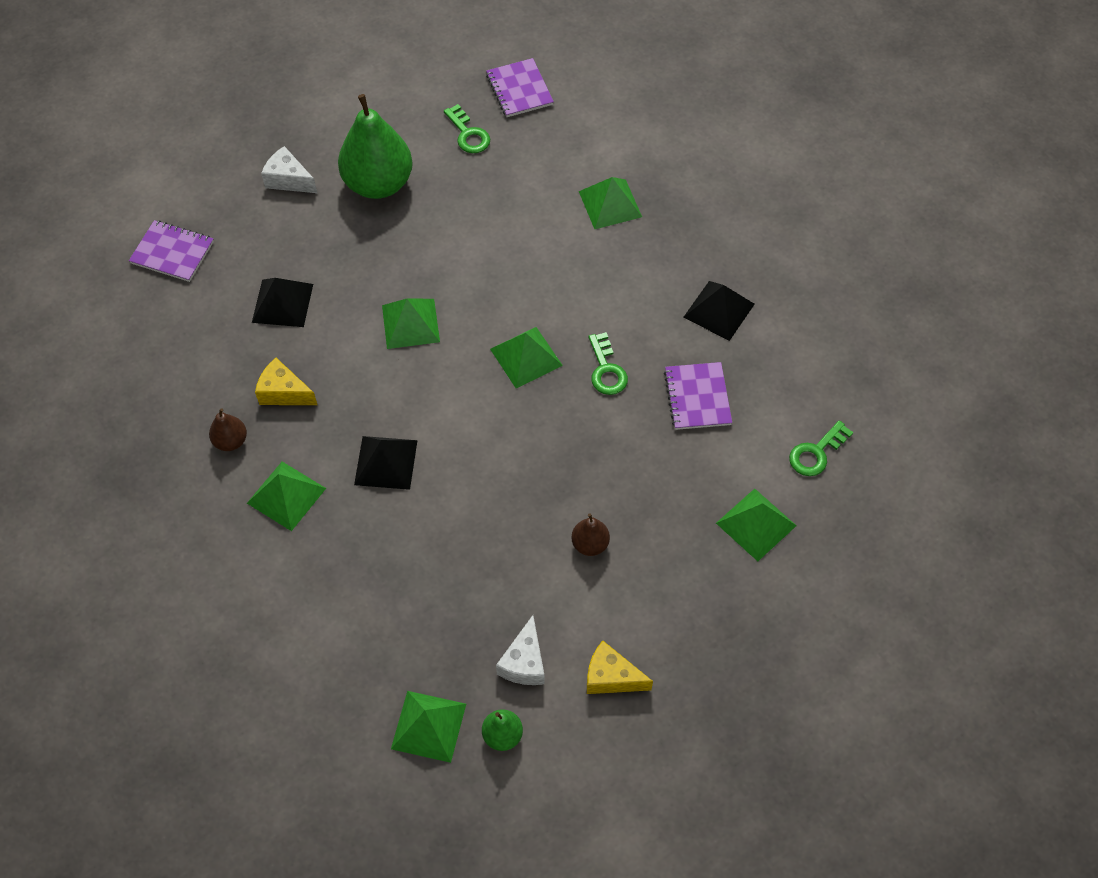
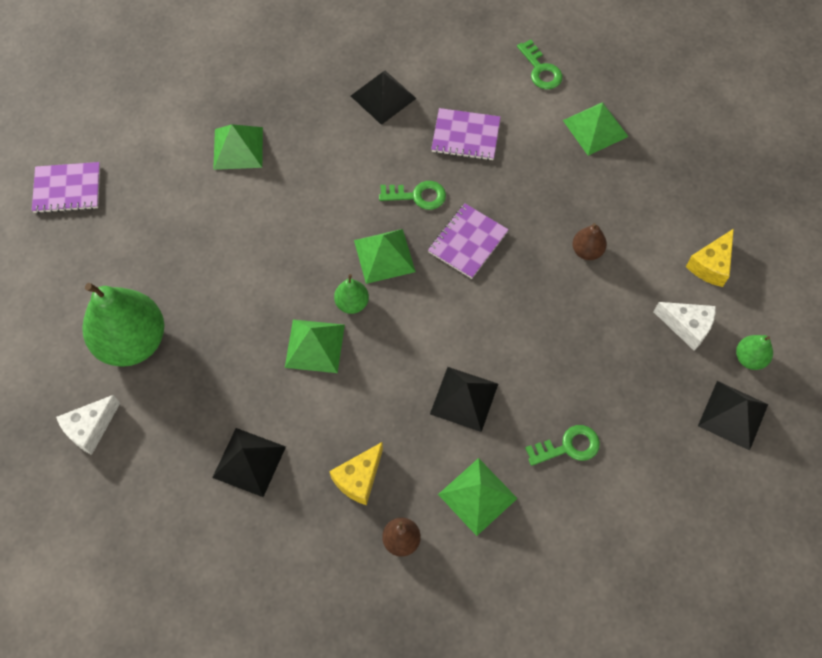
camera: 75 degrees left, 5 degrees up
purple notebook [129,220,214,282] -> purple notebook moved to [428,204,509,279]
green pyramid [391,691,466,763] -> black pyramid [698,381,768,451]
green key [444,104,490,153] -> green key moved to [525,425,600,466]
none -> green pear [334,274,369,314]

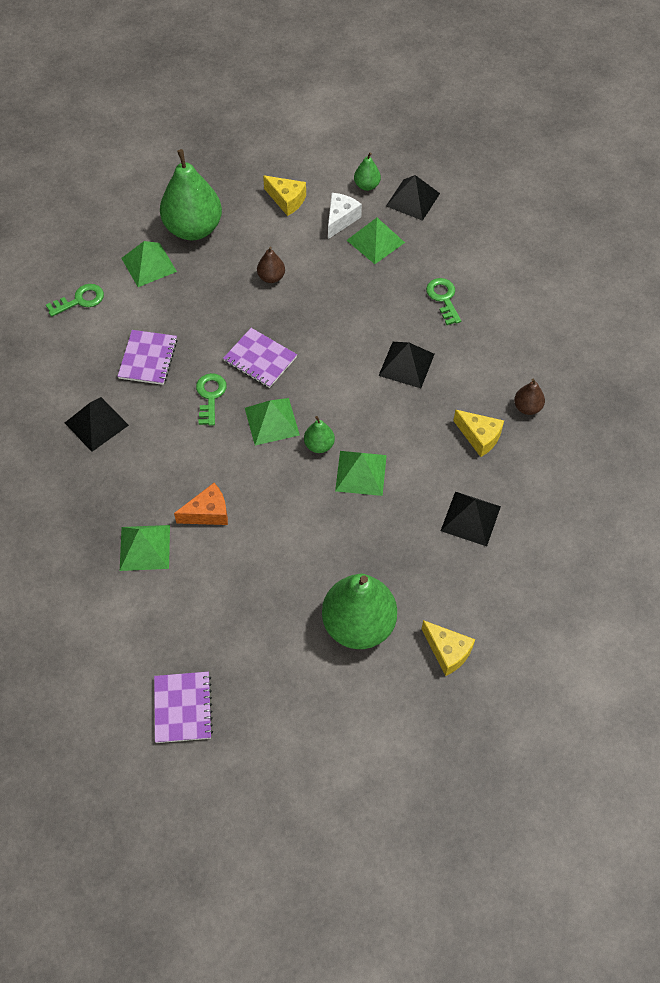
camera: 90 degrees left, 5 degrees down
white cheese [56,395,120,455] -> yellow cheese [422,620,475,676]
green pyramid [438,458,518,536] -> green pyramid moved to [347,218,405,264]
none -> green pear [160,149,222,240]
none -> orange cheese [174,483,228,525]

